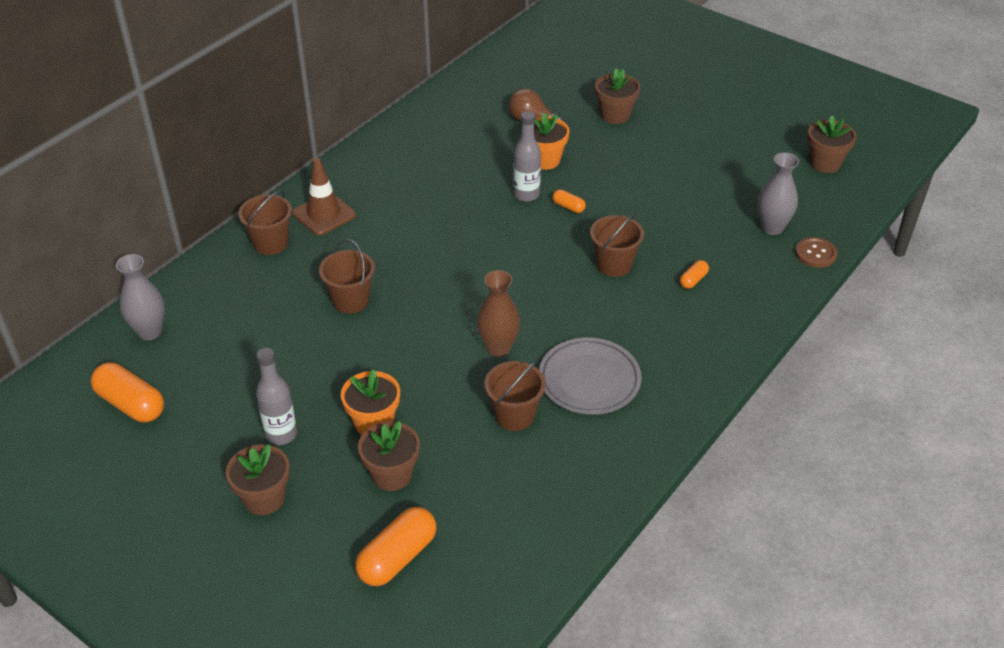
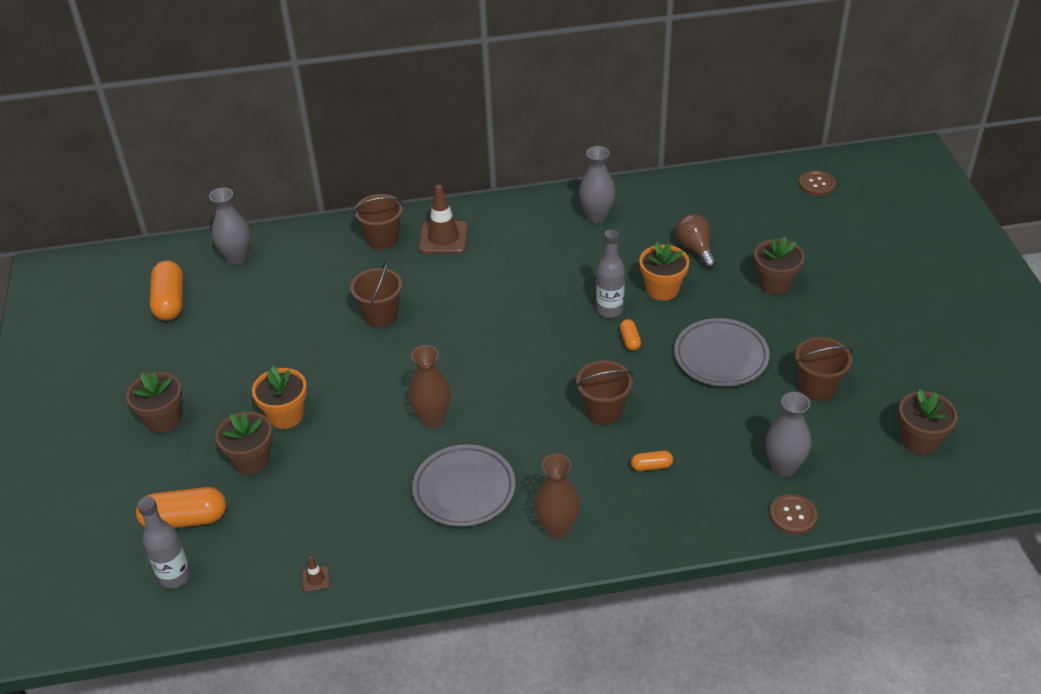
camera: 45 degrees right, 0 degrees up
grey bottle [256,348,297,445] -> grey bottle moved to [137,497,191,589]
brown bucket [484,361,546,431] -> brown bucket moved to [795,337,853,401]
none -> brown traffic cone [302,556,330,592]
none -> brown vase [534,454,580,539]
none -> grey vase [579,146,615,223]
none -> grey plate [674,318,770,387]
none -> brown button [799,170,836,196]

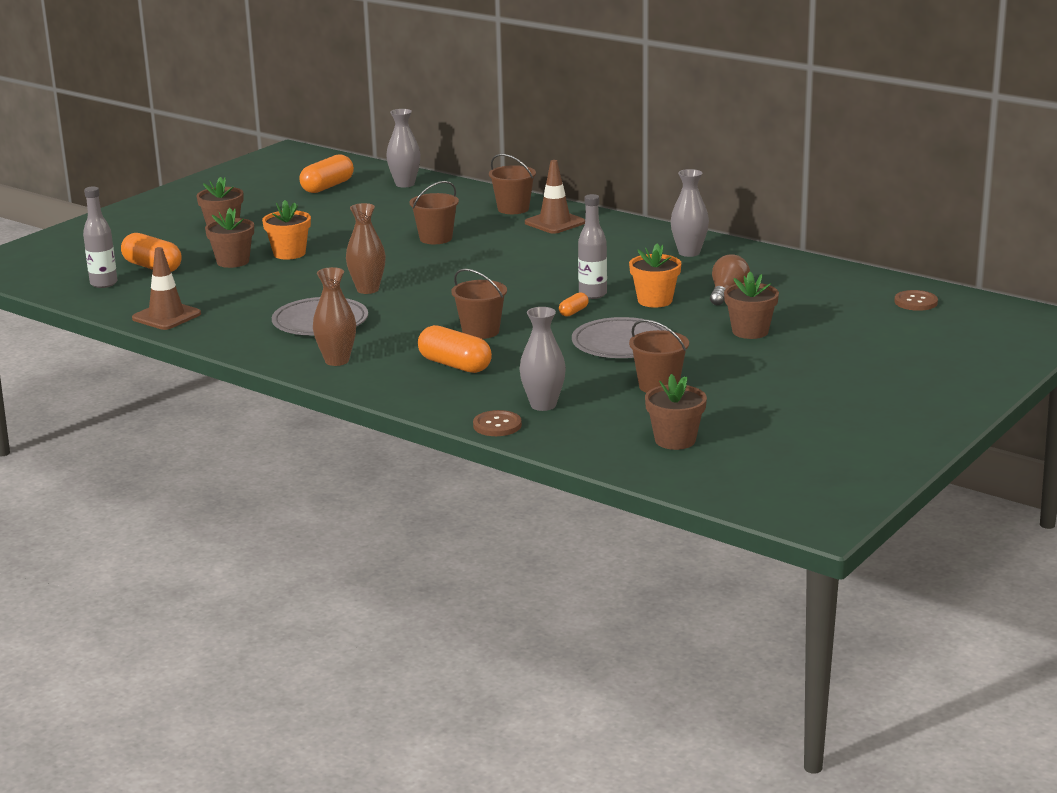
camera: 45 degrees right, 20 degrees down
brown traffic cone [302,556,330,592] -> brown traffic cone [132,247,201,330], size x2.28
orange capsule [631,451,673,471] -> orange capsule [418,325,492,373], size x2.02

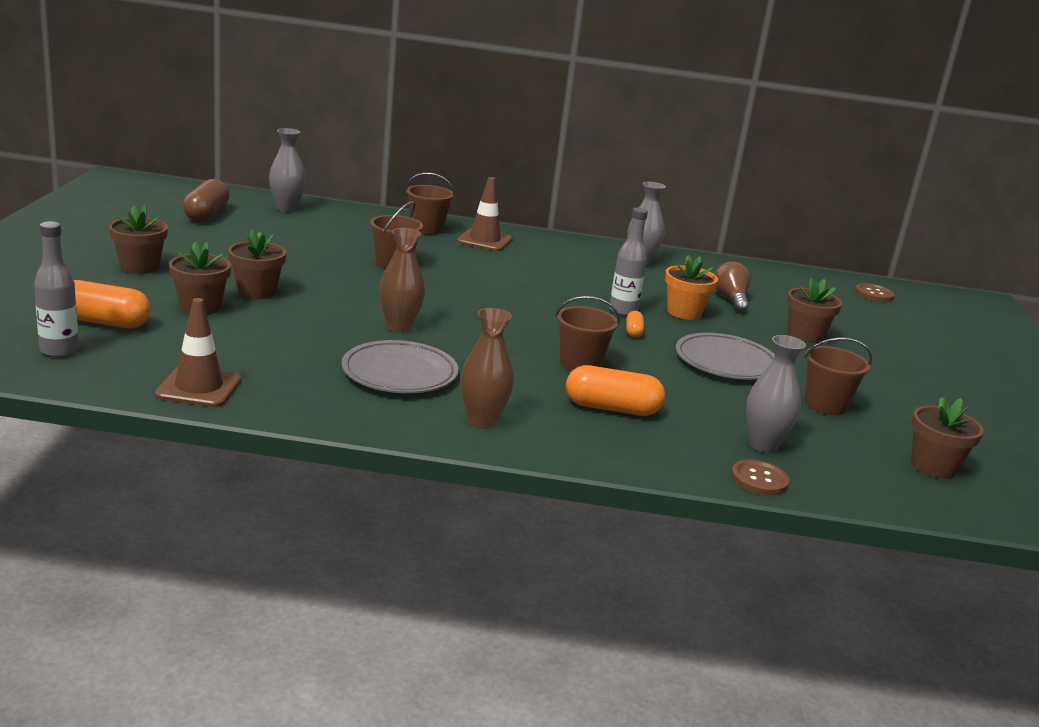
camera: 35 degrees left, 0 degrees up
orange flower pot [262,200,311,260] -> brown flower pot [228,229,287,299]
orange capsule [299,154,354,193] -> brown capsule [183,179,230,222]

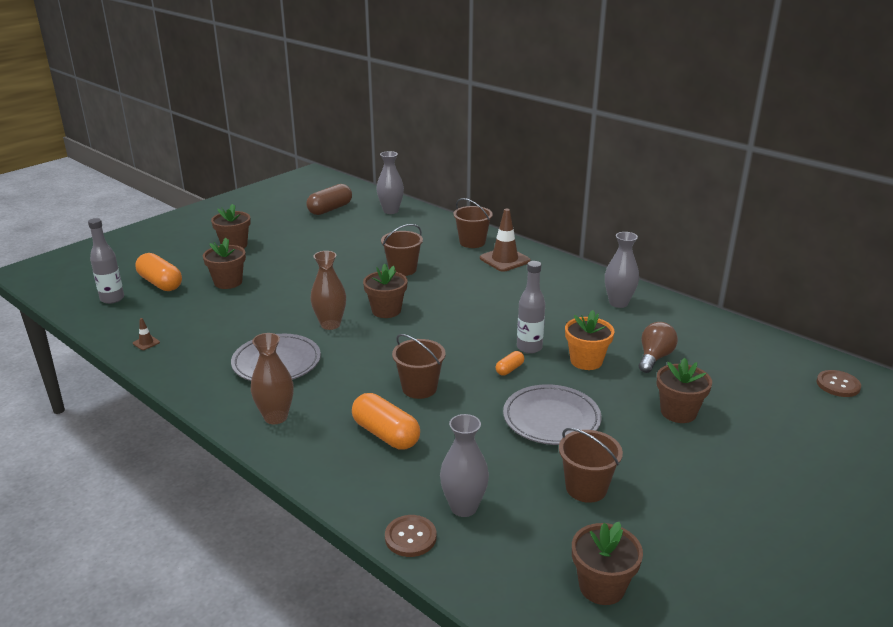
camera: 40 degrees right, 5 degrees up
brown traffic cone [155,298,241,407] -> brown traffic cone [133,318,160,350], size x0.44
brown flower pot [228,229,287,299] -> brown flower pot moved to [363,264,408,318]

